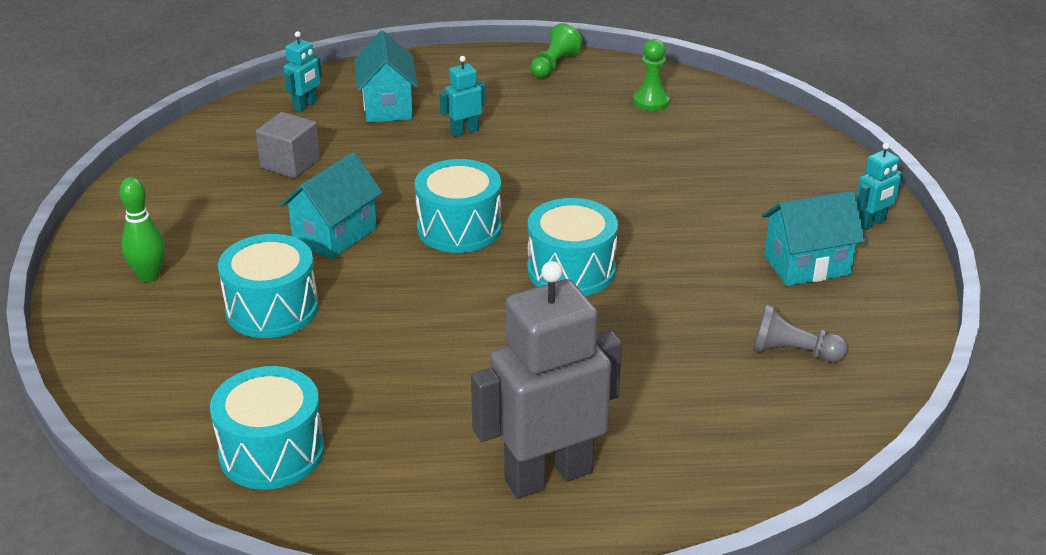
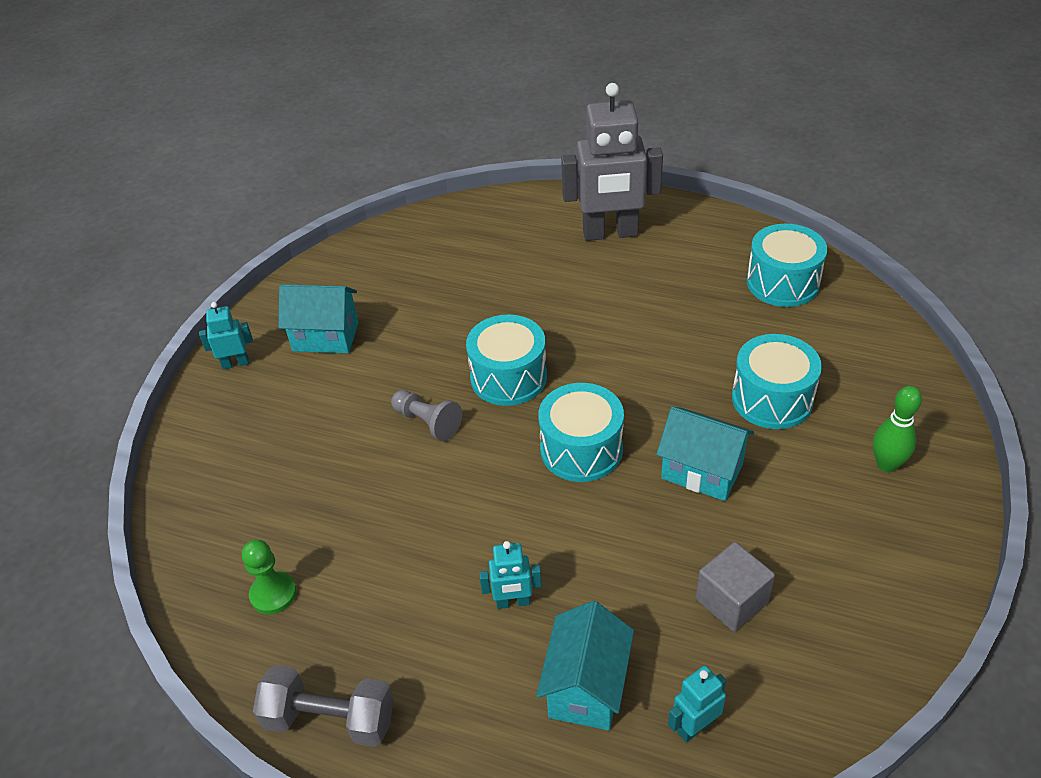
camera: 155 degrees left, 10 degrees up
turquoise house [280,152,382,260] -> turquoise house turned 60 degrees clockwise [656,406,754,501]
green pawn [530,23,583,78] -> grey dumbbell [253,665,394,747]
grey pawn [753,304,848,362] -> grey pawn moved to [391,390,462,441]

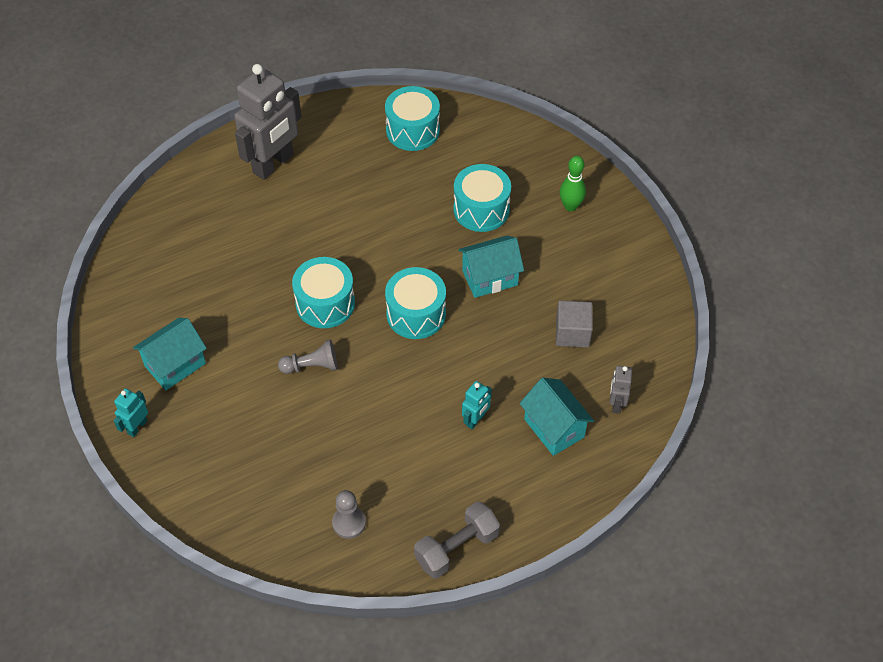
camera: 50 degrees left, 10 degrees up
green pawn [242,540,297,614] -> grey pawn [332,490,366,539]
turquoise robot [668,666,726,742] -> grey robot [610,366,632,414]

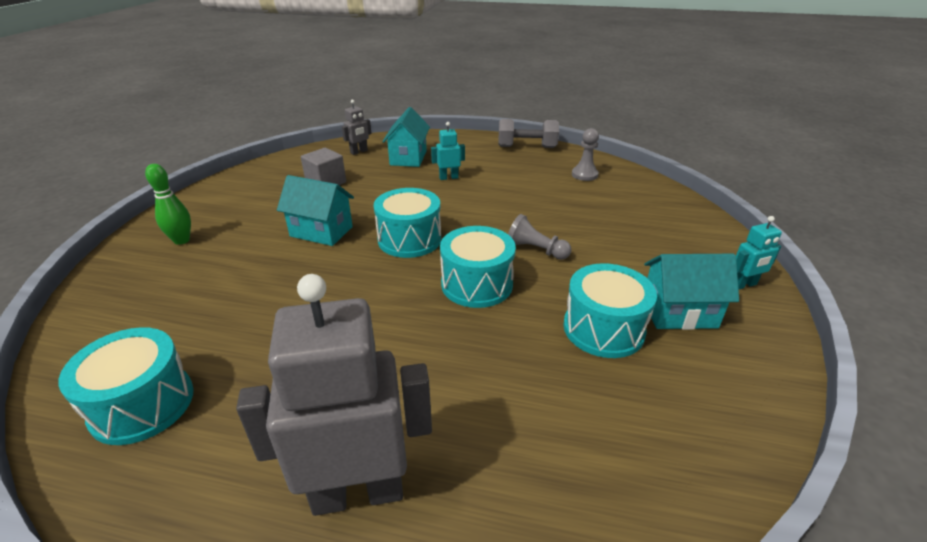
camera: 140 degrees left, 20 degrees down
turquoise drum [453,164,511,232] -> turquoise drum moved to [563,263,657,358]

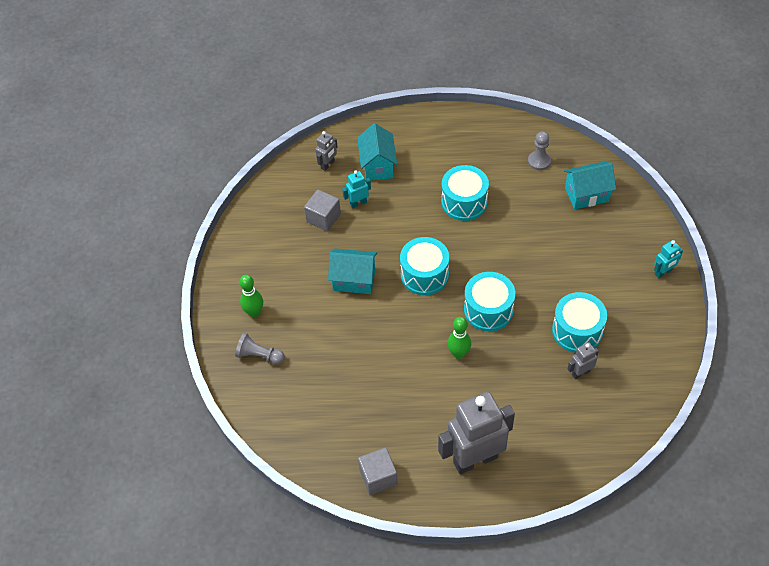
camera: 10 degrees left, 20 degrees up
turquoise drum [58,327,194,445] -> turquoise drum moved to [441,165,489,221]
turquoise robot [431,122,465,180] -> turquoise robot moved to [342,170,371,208]
grey dumbbell [498,119,559,148] -> none
grey pawn [508,214,571,260] -> grey pawn moved to [235,333,285,365]
turquoise house [644,254,739,330] -> turquoise house moved to [564,162,616,209]
none -> grey cube [358,448,398,495]
none -> green bowling pin [447,317,471,359]
none -> grey robot [567,342,599,379]

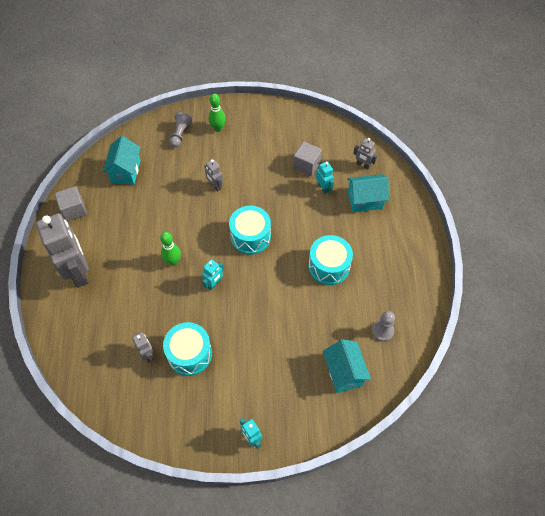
camera: 85 degrees right, 5 degrees up
turquoise house [328,249,377,294] -> turquoise house moved to [103,136,141,185]
turquoise drum [464,272,516,331] -> turquoise robot [202,259,224,290]
none -> grey robot [204,159,223,192]

